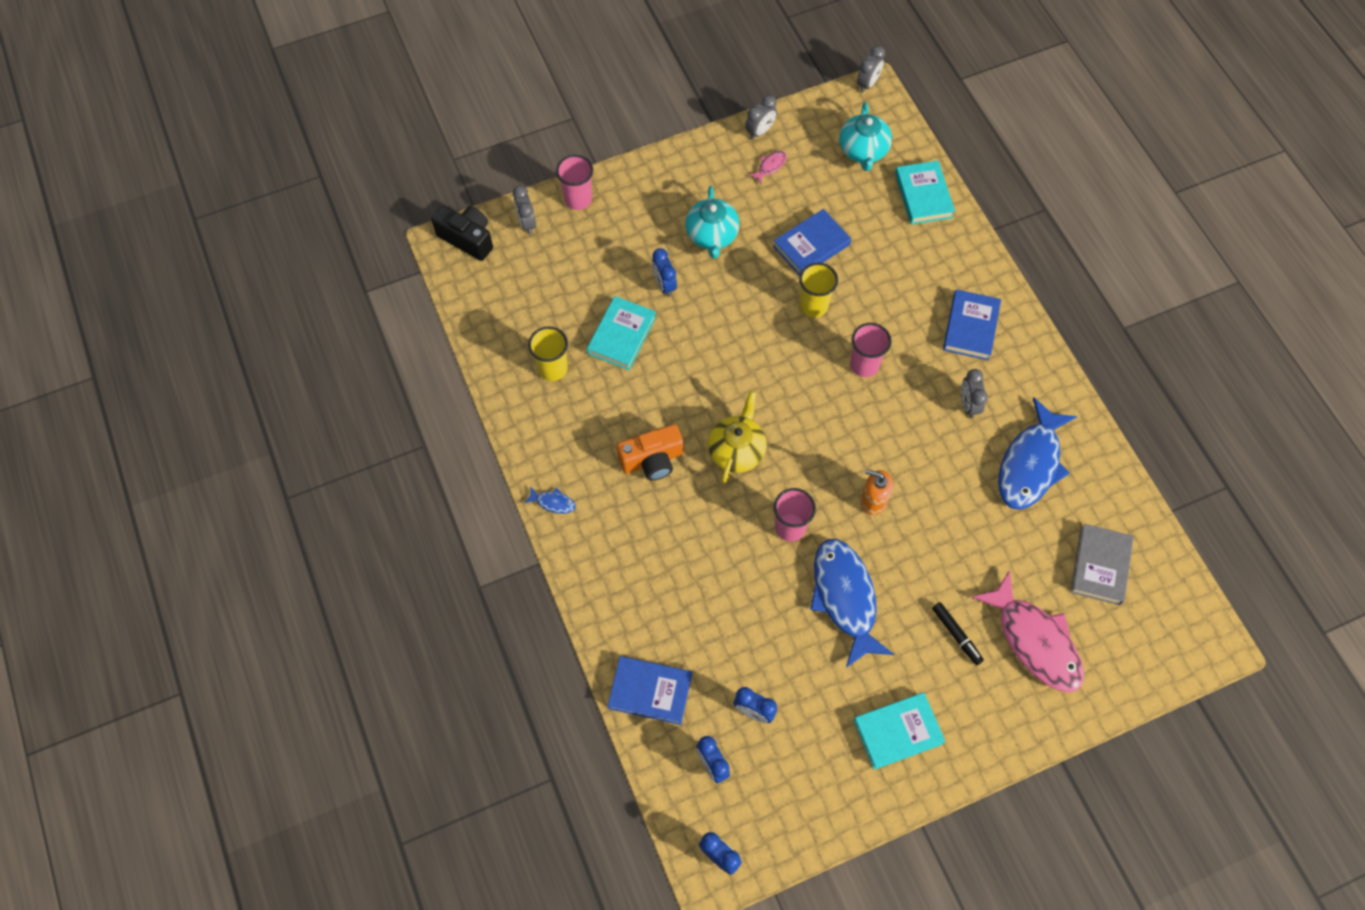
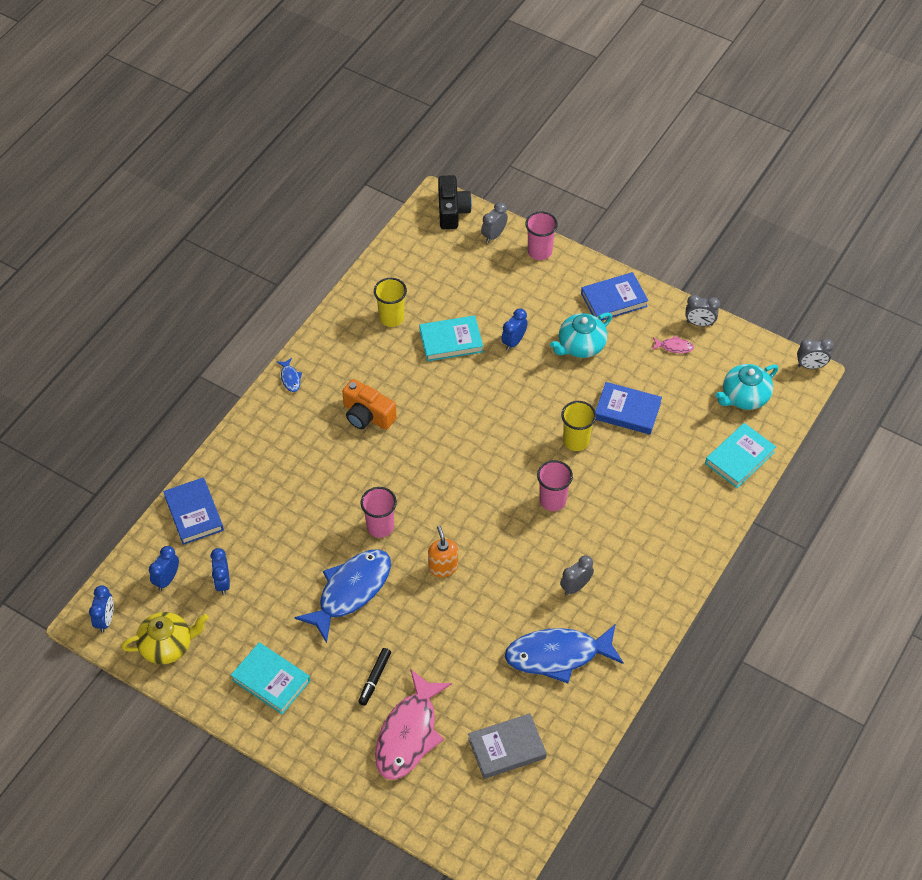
camera: 55 degrees right, 10 degrees down
yellow teapot [708,391,767,484] -> yellow teapot moved to [121,612,208,664]
blue book [943,289,1001,360] -> blue book moved to [581,272,649,321]

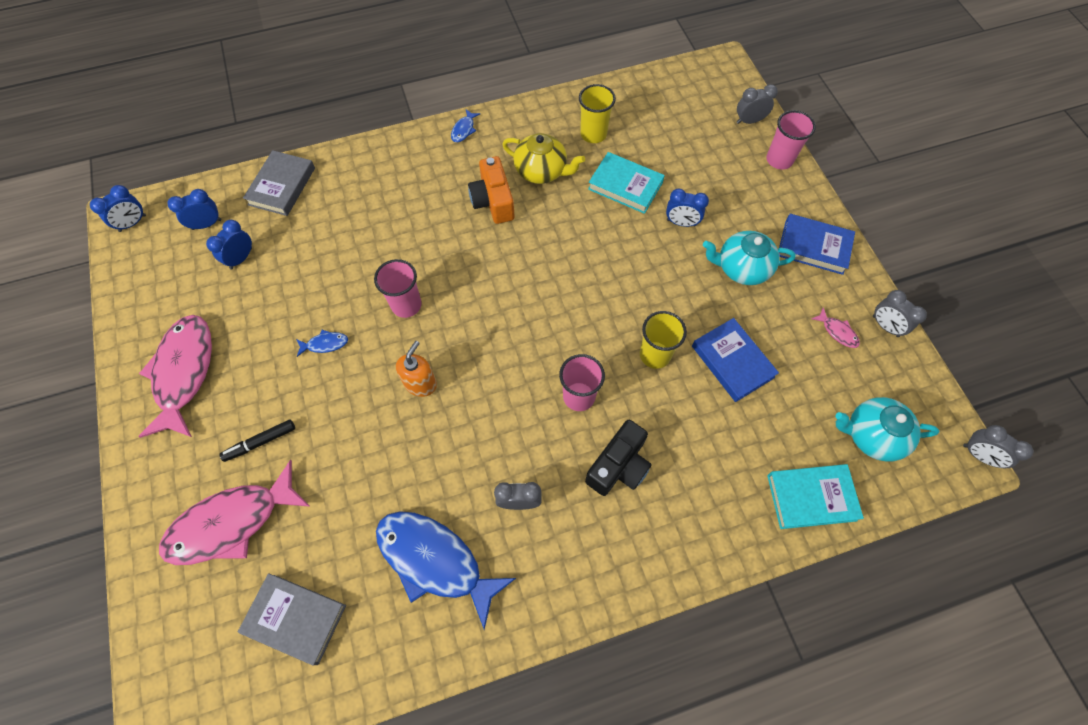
camera: 40 degrees right, 10 degrees up
yellow teapot [121,612,208,664] -> yellow teapot moved to [502,133,585,184]
blue book [163,477,224,545] -> grey book [243,150,315,216]
turquoise book [231,642,310,714] -> pink fish [139,315,212,438]
blue fish [294,549,391,643] -> blue fish [296,330,348,357], size x0.40
black camera [438,175,472,229] -> black camera moved to [585,420,652,496]
blue clock [501,308,528,350] -> blue clock turned 150 degrees counterclockwise [666,189,709,227]

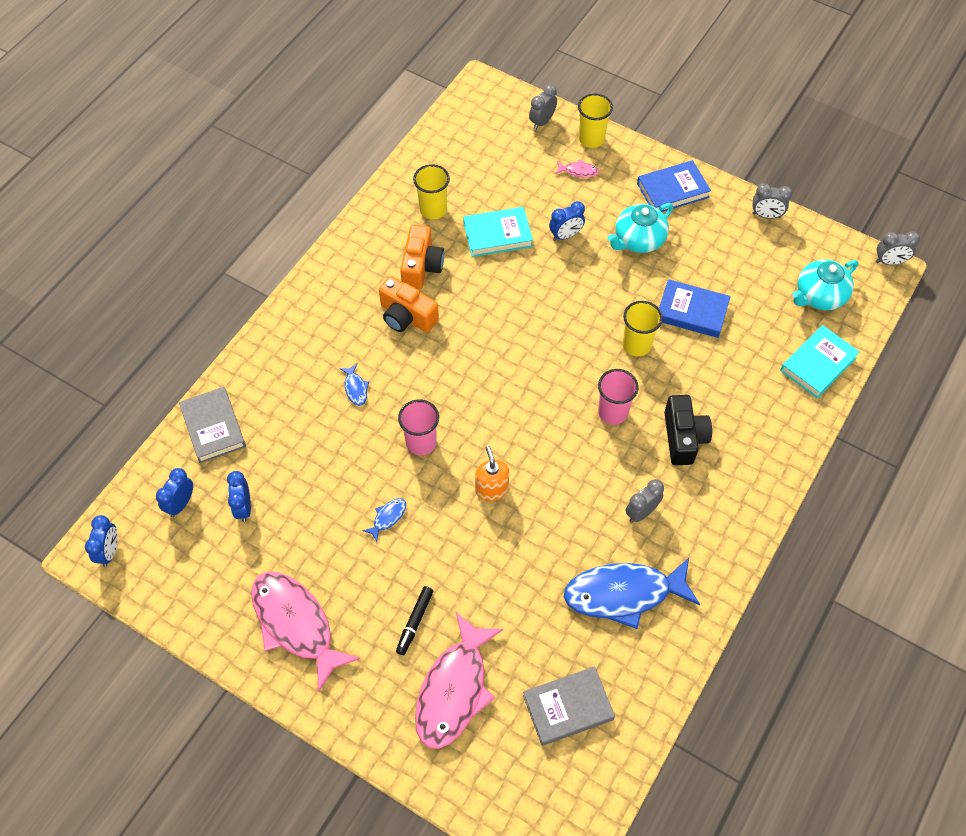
camera: 40 degrees left, 5 degrees down
blue fish [451,109,480,142] -> blue fish moved to [340,364,369,406]
yellow teapot [502,133,585,184] -> orange camera [400,225,444,290]
pink cup [766,110,816,169] -> yellow cup [578,94,613,148]
pink fish [811,307,860,348] -> pink fish moved to [555,160,599,178]

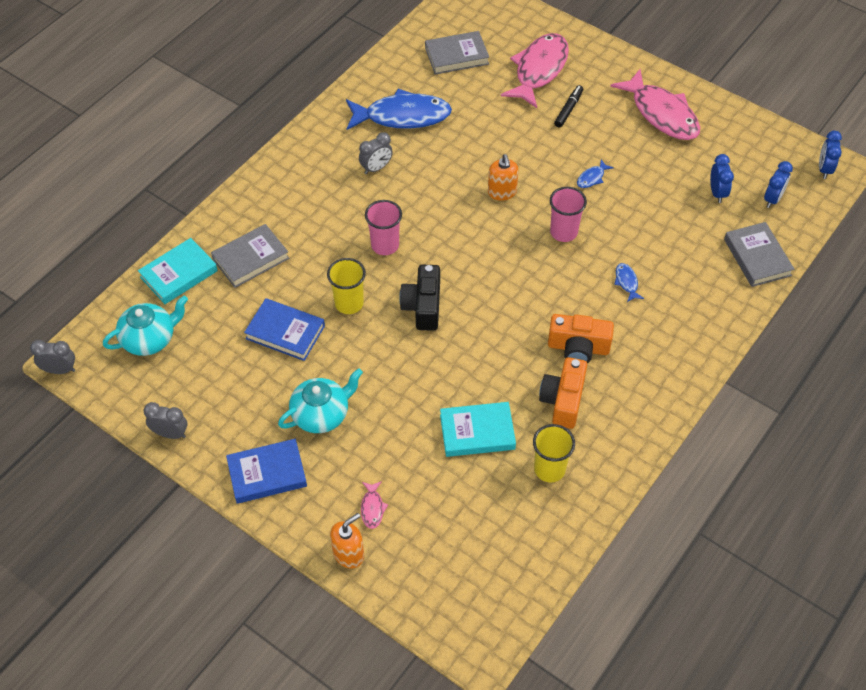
camera: 175 degrees left, 5 degrees down
orange camera [379,276,439,332] -> orange camera turned 150 degrees clockwise [548,314,614,363]
grey clock [529,84,557,130] -> none
blue clock [549,201,585,241] -> none
pink fish [555,160,599,178] -> pink fish turned 105 degrees counterclockwise [361,481,388,529]
yellow cup [578,94,613,148] -> orange soap dispenser [330,513,364,569]
black camera [664,395,712,465] -> black camera moved to [399,265,440,331]
none -> grey book [211,224,289,288]

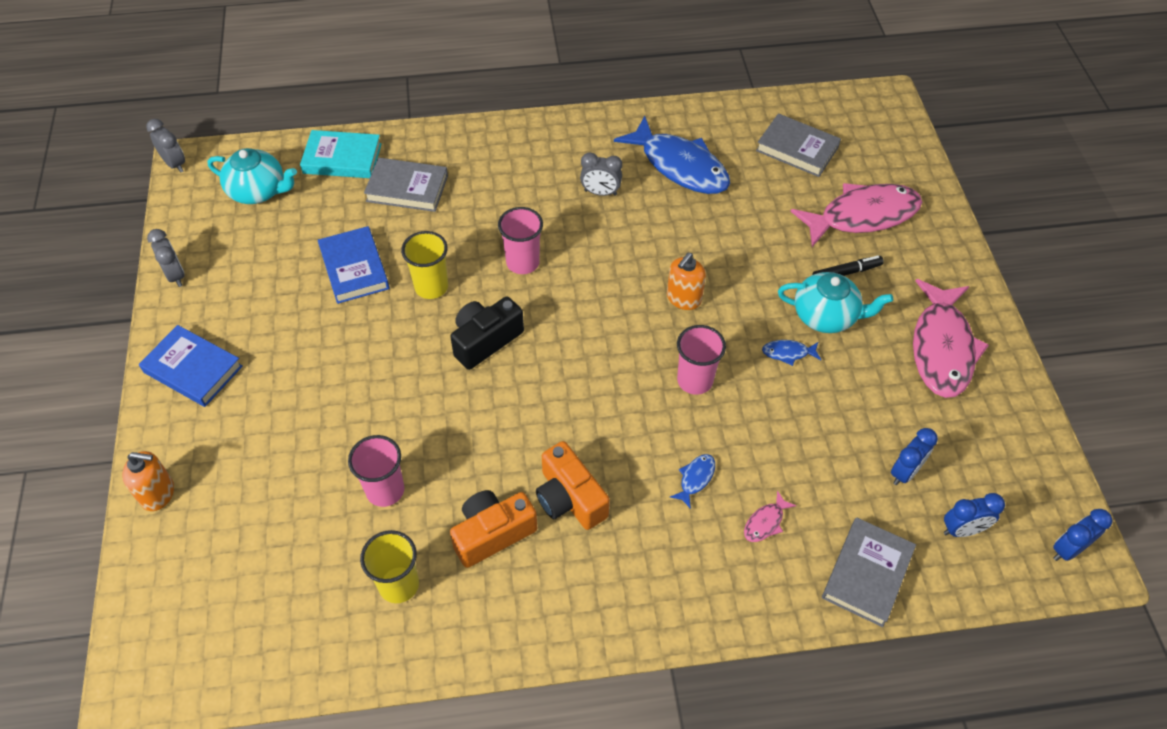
camera: 45 degrees right, 0 degrees up
turquoise teapot [278,368,363,433] -> turquoise teapot moved to [778,272,893,333]
pink fish [361,481,388,529] -> pink fish moved to [744,490,797,542]
turquoise book [440,402,516,457] -> pink cup [348,435,404,507]

